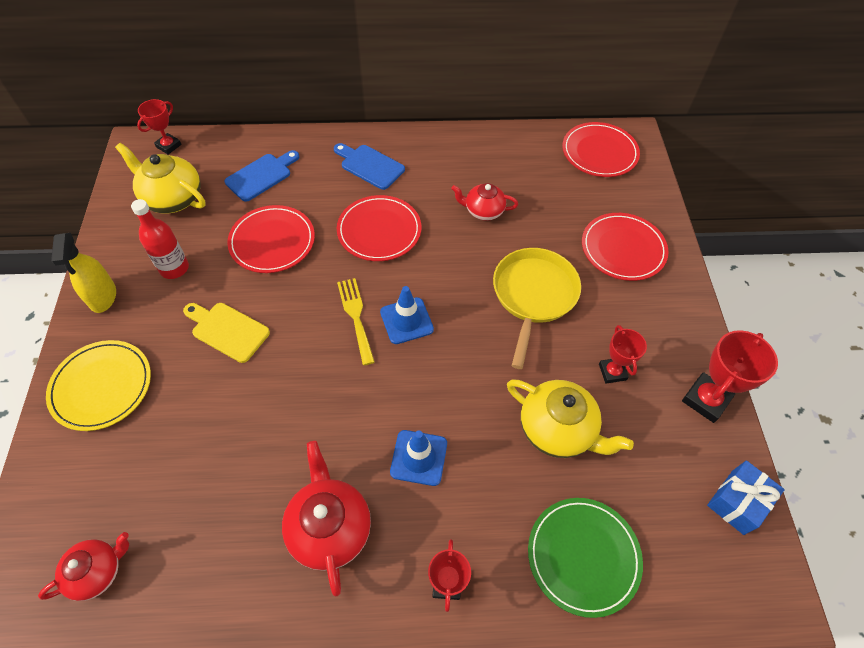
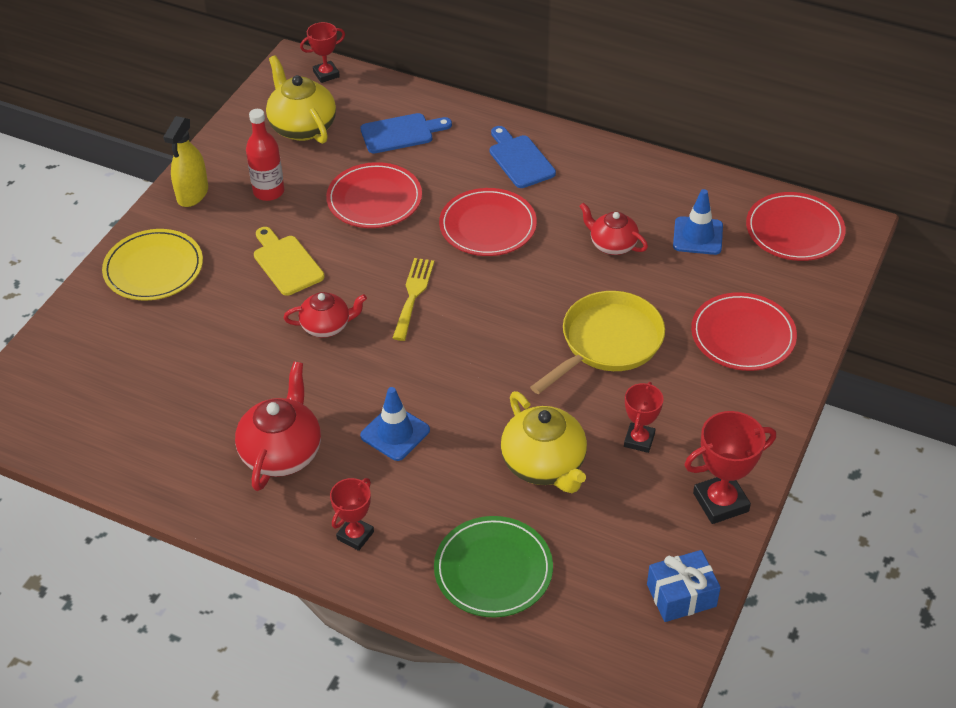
camera: 30 degrees right, 10 degrees down
red teapot [38,532,129,601] -> red teapot moved to [284,292,367,338]
blue traffic cone [380,286,434,344] -> blue traffic cone moved to [673,189,723,255]

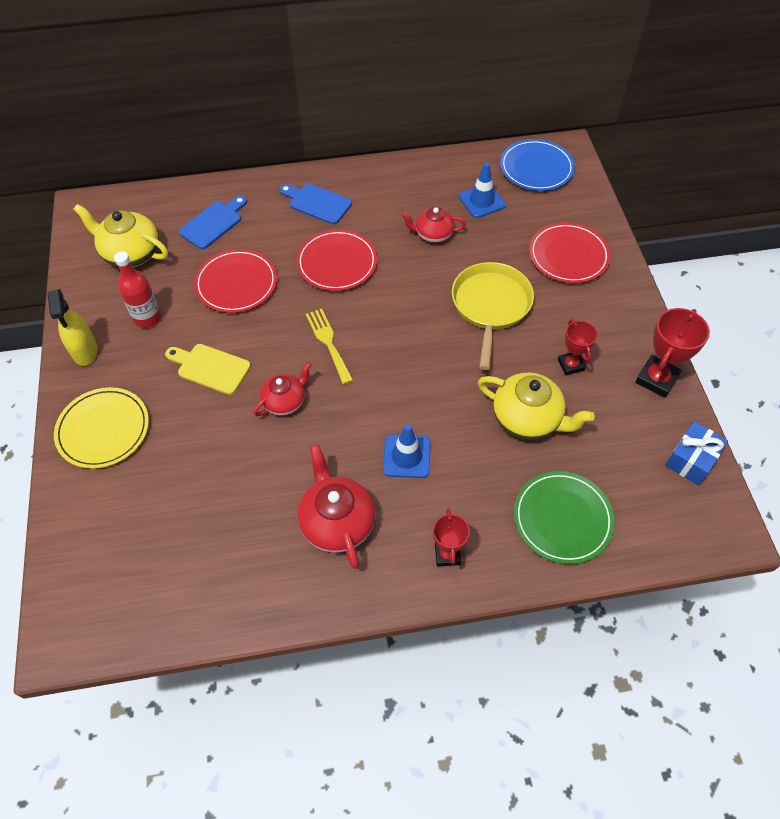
camera: 35 degrees left, 10 degrees up
red trophy [300,22,345,83] -> none
red plate [746,192,846,261] -> blue plate [500,139,575,191]

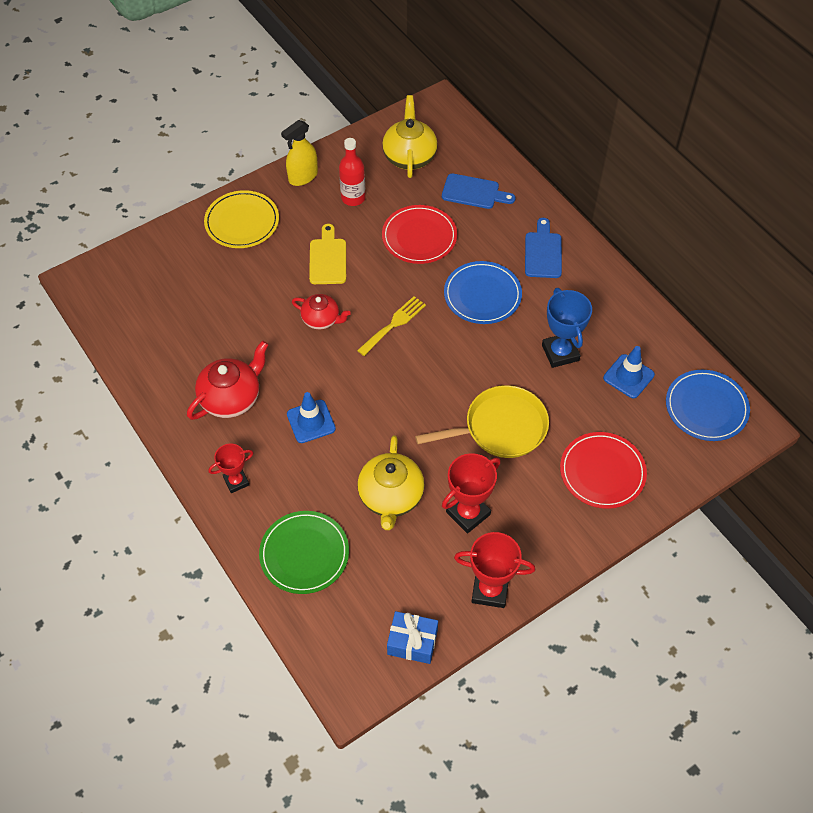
camera: 65 degrees right, 0 degrees up
red plate [296,229,377,291] -> blue plate [444,261,522,324]
red teapot [401,207,466,243] -> blue trophy [542,288,592,368]
red trophy [558,319,598,375] -> red trophy [442,453,500,533], size x1.56

